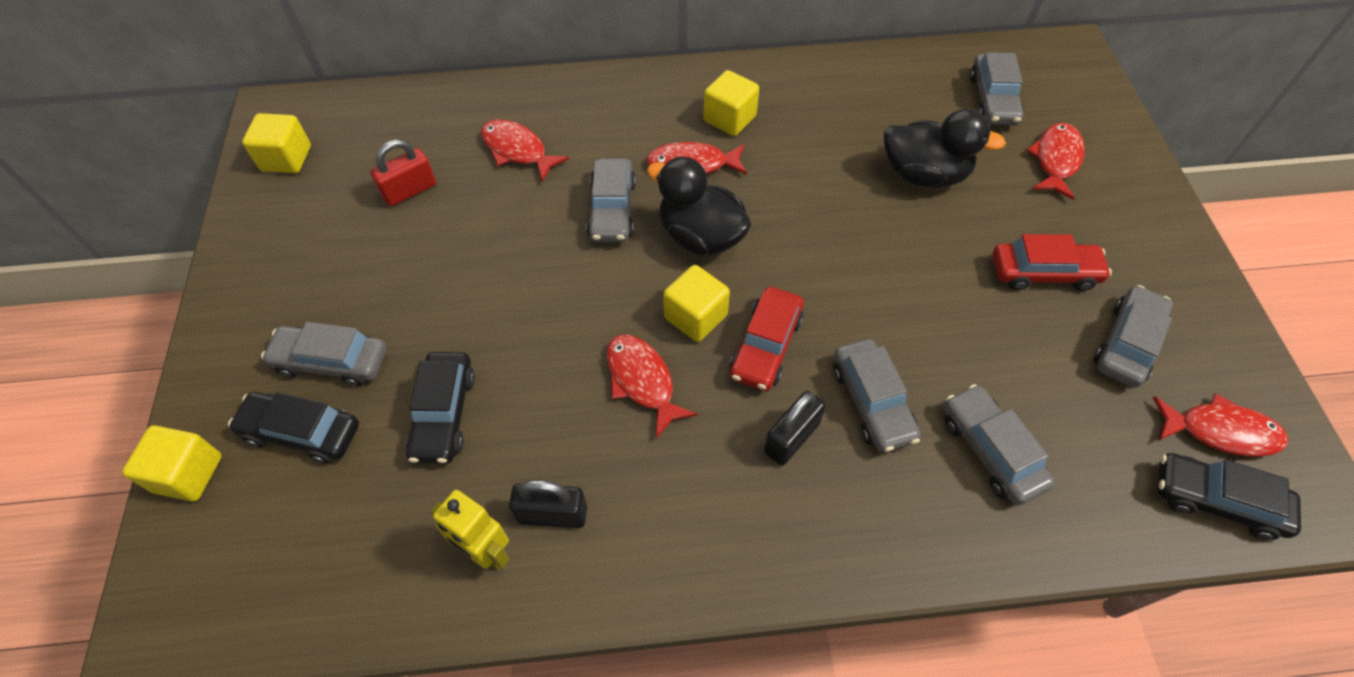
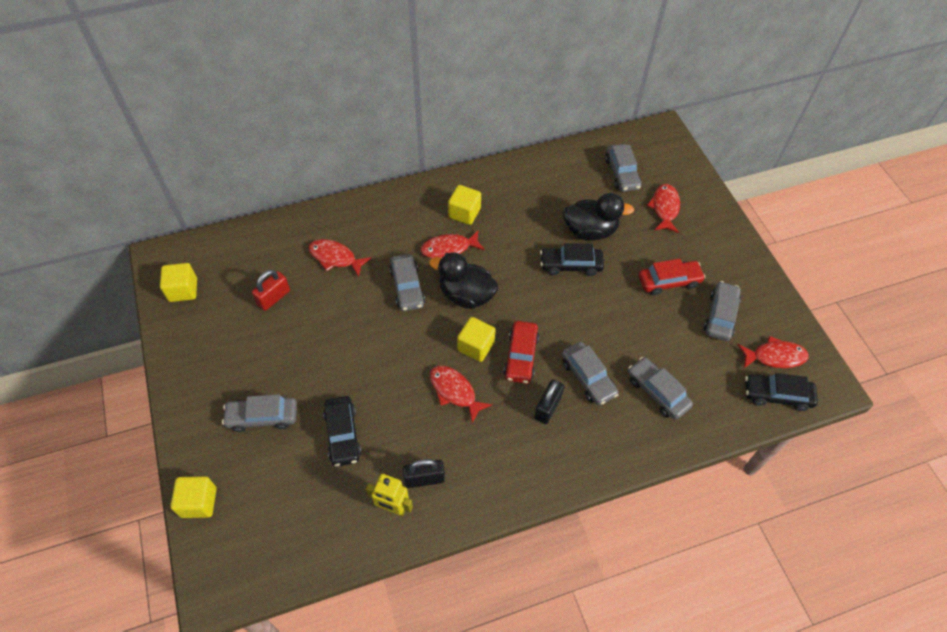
camera: 15 degrees left, 0 degrees up
black car [228,392,359,463] -> black car moved to [540,243,604,276]

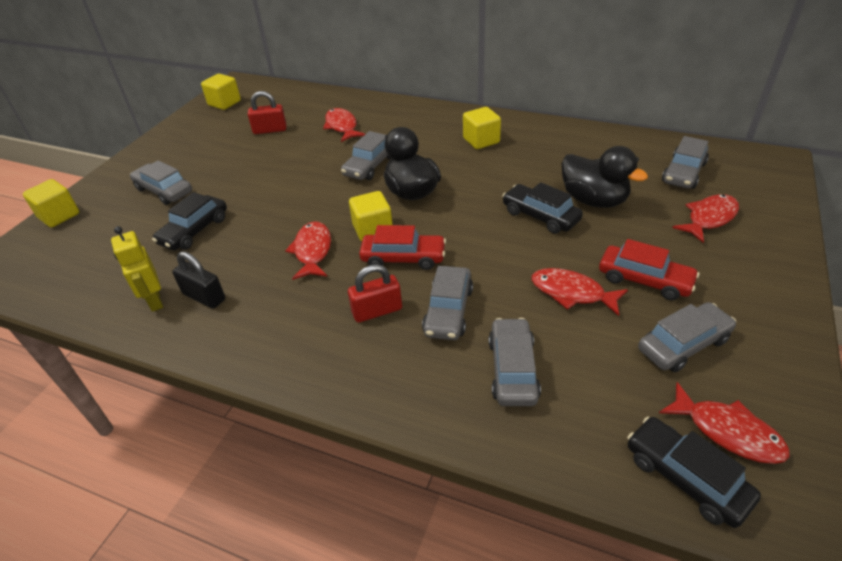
camera: 45 degrees right, 15 degrees down
red fish [420,230,485,258] -> red fish moved to [531,268,628,316]
red car [504,321,539,384] -> red car turned 135 degrees counterclockwise [359,225,446,270]
black padlock [534,379,564,424] -> red padlock [348,264,402,323]

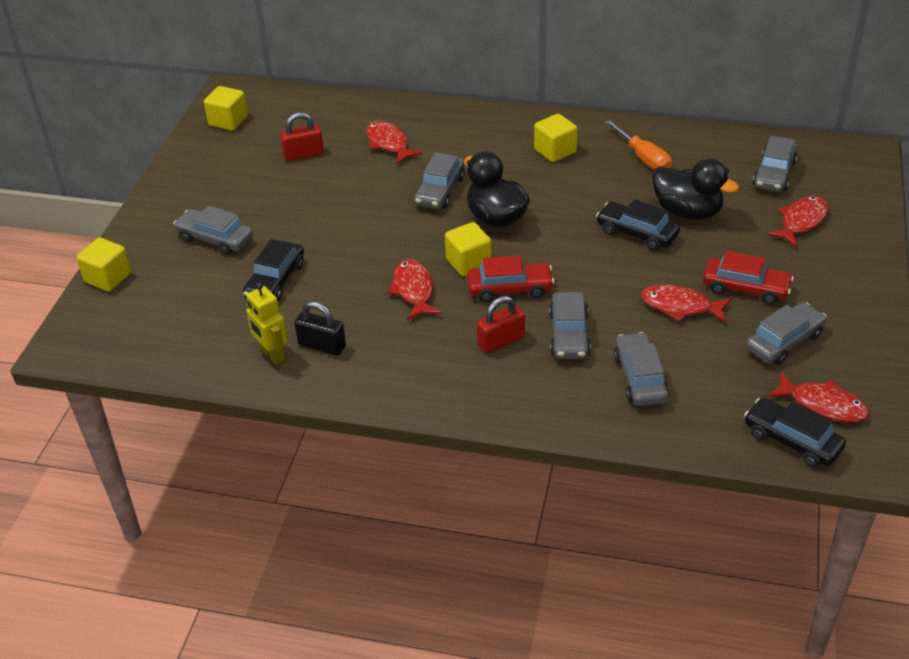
camera: 10 degrees left, 0 degrees up
none -> orange screwdriver [605,120,672,170]

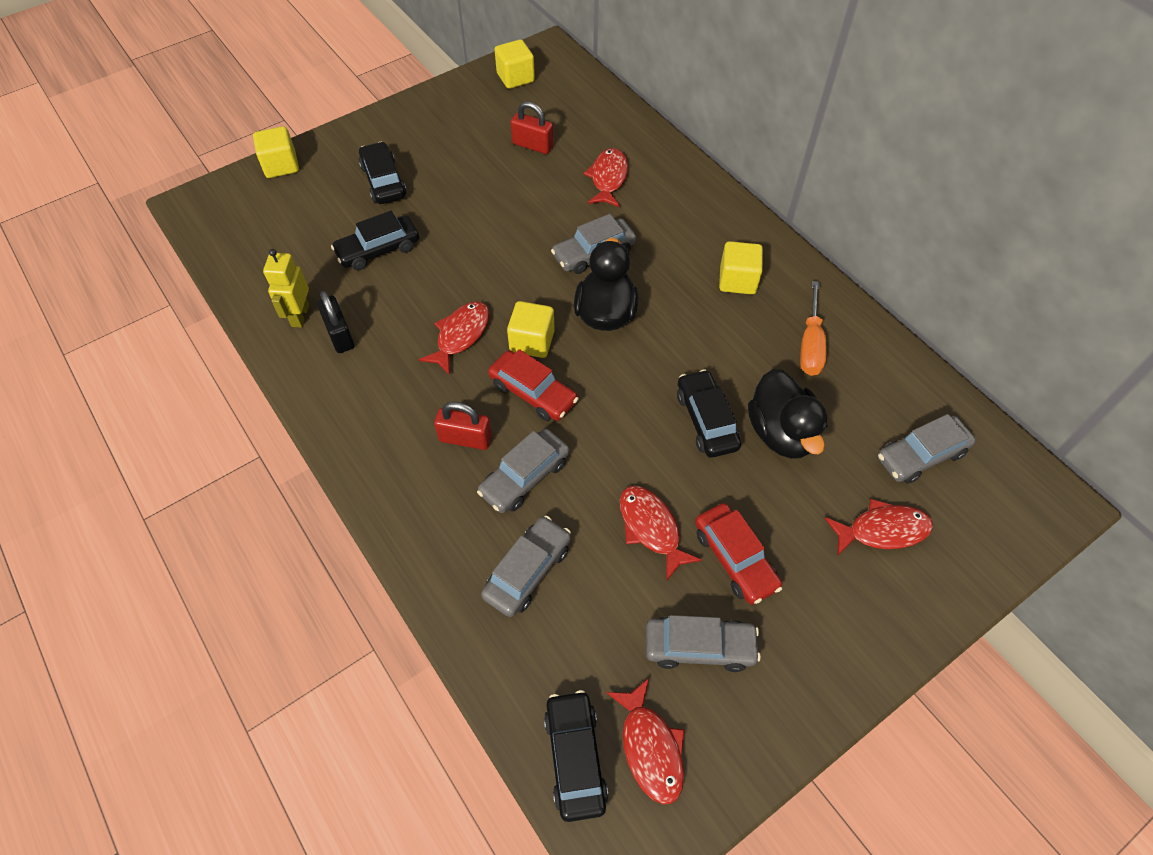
camera: 40 degrees right, 15 degrees up
grey car [173,206,253,255] -> black car [359,141,407,204]

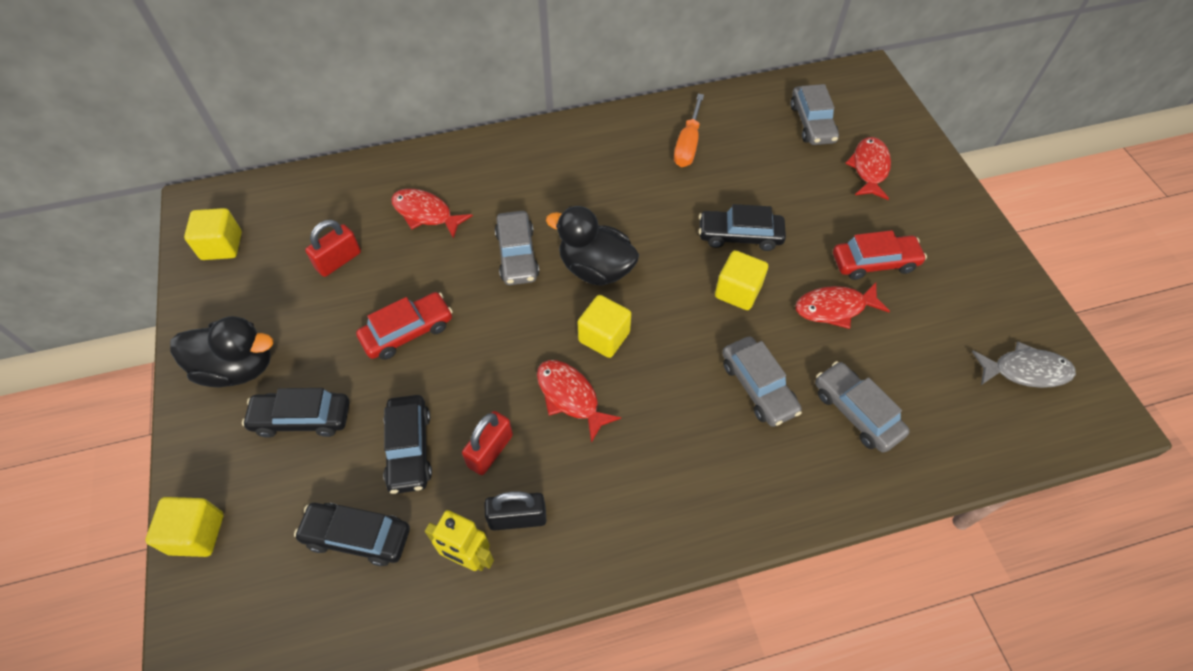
camera: 70 degrees left, 0 degrees up
red padlock [434,402,492,450] -> red padlock moved to [462,411,513,475]
red car [488,349,579,421] -> red car moved to [356,292,453,360]
black car [544,690,608,822] -> black car moved to [294,503,410,566]
red fish [606,678,685,804] -> grey fish [972,342,1076,388]
grey car [646,615,761,672] -> none
yellow cube [719,241,763,294] -> yellow cube moved to [715,250,768,310]
black duck [748,369,827,459] -> black duck moved to [170,316,273,387]
orange screwdriver [800,281,826,376] -> orange screwdriver turned 75 degrees clockwise [674,94,704,167]

